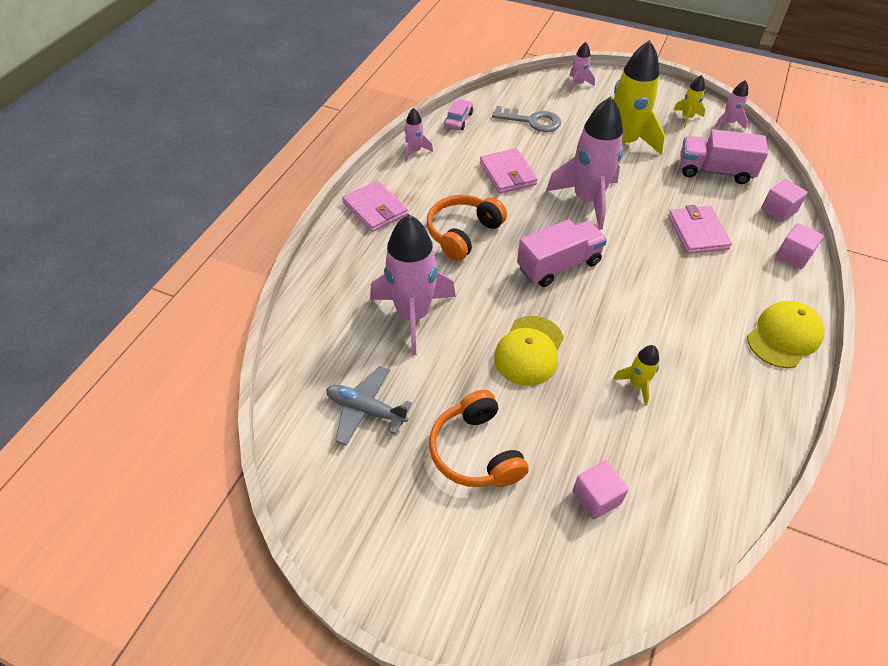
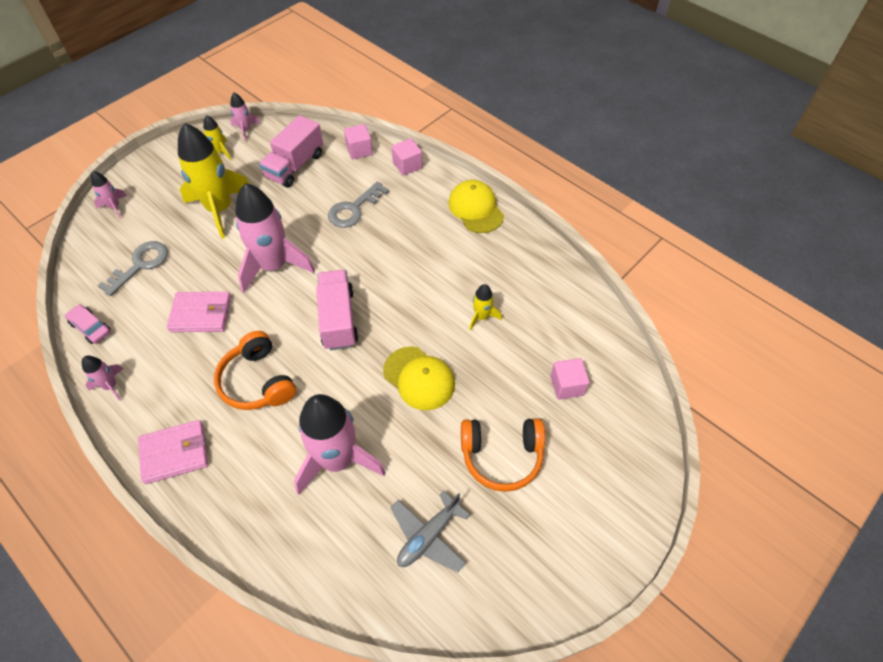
camera: 70 degrees left, 5 degrees up
pink wallet [668,205,732,254] -> grey key [328,182,389,228]

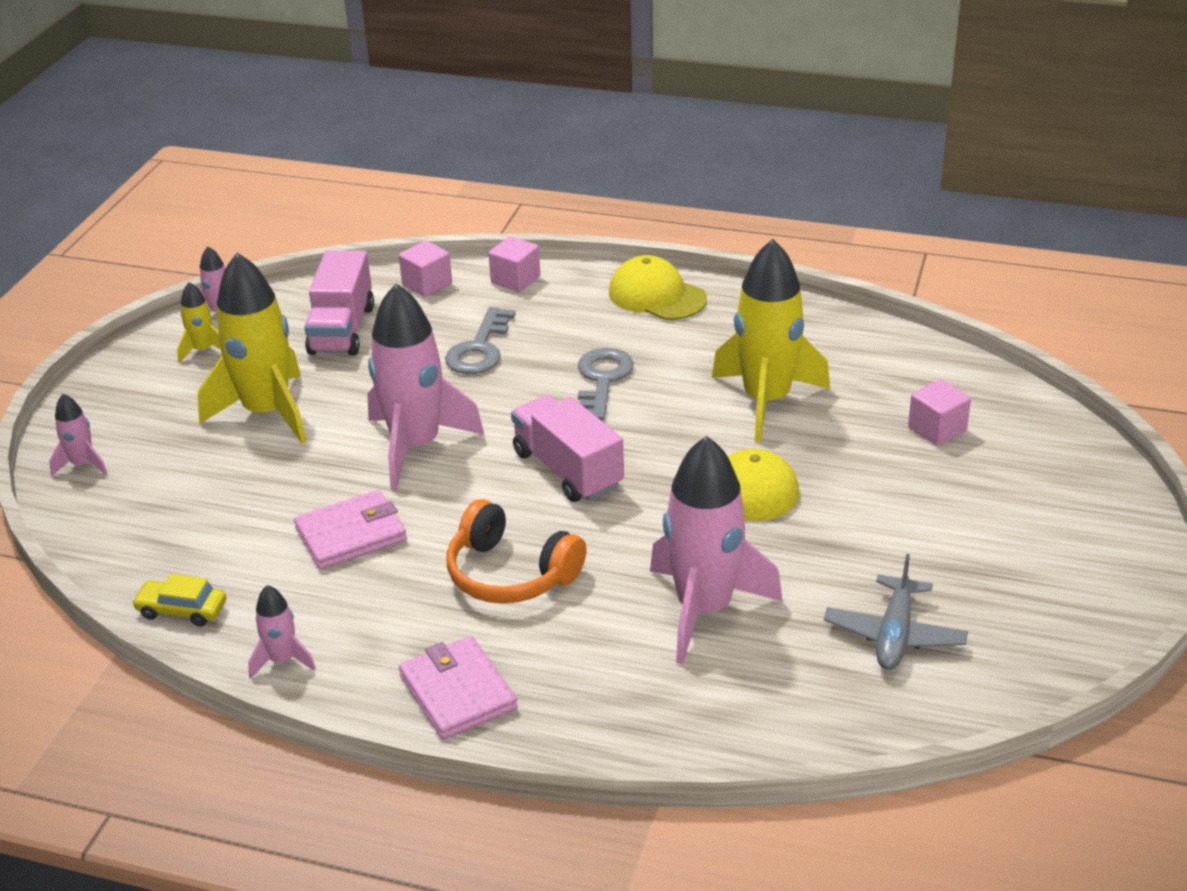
camera: 25 degrees left, 20 degrees down
pink car [65,304,110,344] -> yellow car [132,574,226,627]
grey key [97,241,168,296] -> grey key moved to [578,348,634,420]
pink wallet [138,420,208,484] -> pink wallet turned 75 degrees counterclockwise [399,636,518,740]
orange headphones [461,419,545,492] -> none
yellow rocket [469,284,502,331] -> yellow rocket [712,239,830,442], size x2.19

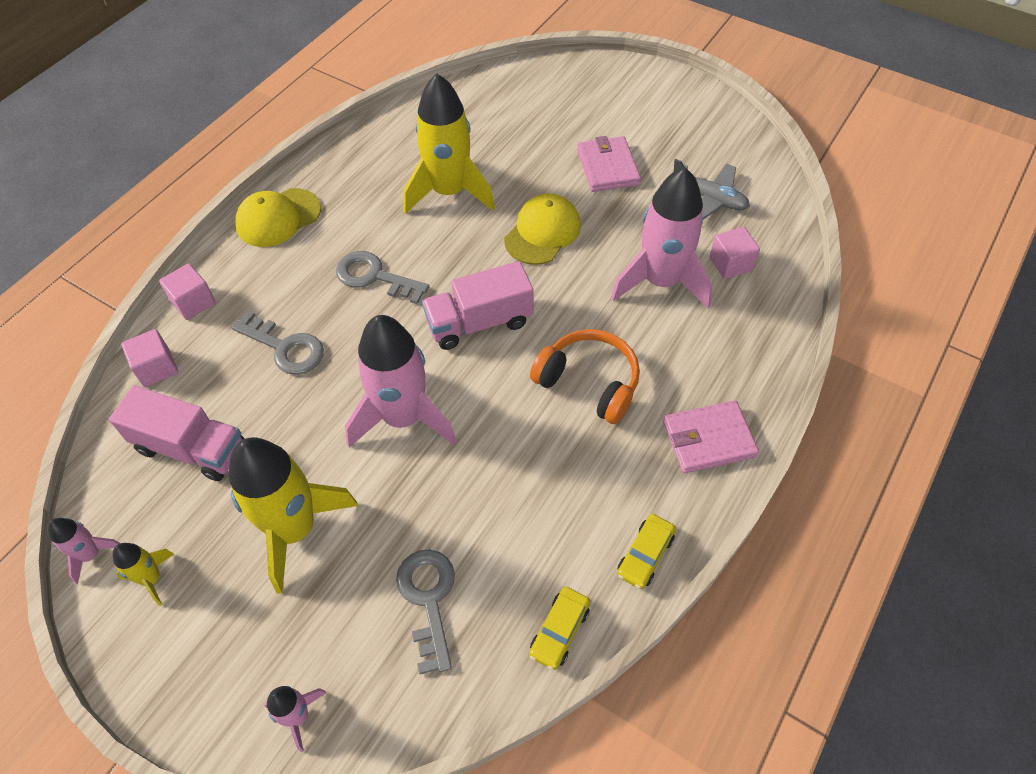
camera: 75 degrees left, 20 degrees up
pink rocket [248,585,316,678] -> yellow car [617,514,676,589]
pink wallet [294,490,407,570] -> pink wallet moved to [577,136,641,192]
orange headphones [446,499,587,603] -> orange headphones turned 105 degrees counterclockwise [530,329,640,424]
pink cube [908,379,971,446] -> pink cube moved to [710,227,760,279]
none -> grey key [396,550,455,674]

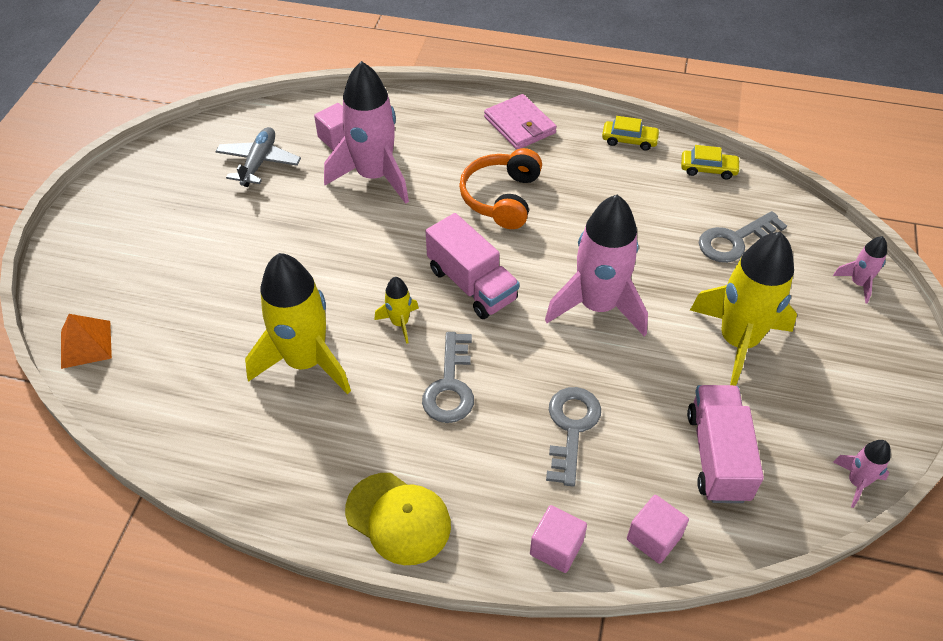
camera: 110 degrees left, 5 degrees down
yellow rocket [113,543,174,606] -> yellow rocket moved to [374,277,419,344]
yellow cap [504,193,581,265] -> none
pink wallet [577,136,641,192] -> none
none -> orange pyramid [61,314,112,369]

